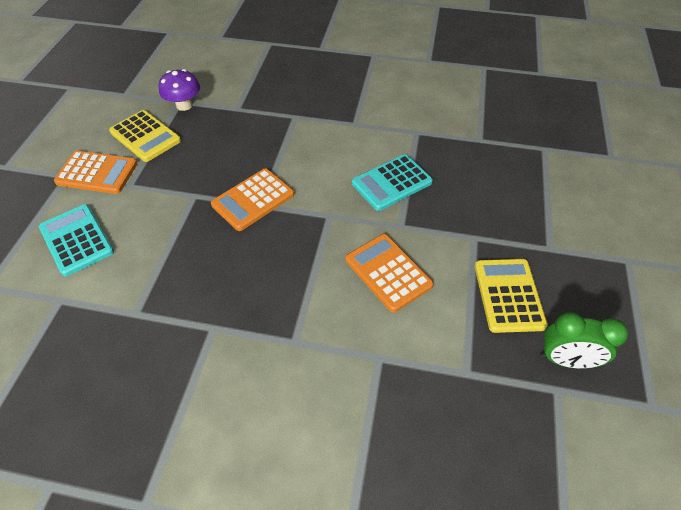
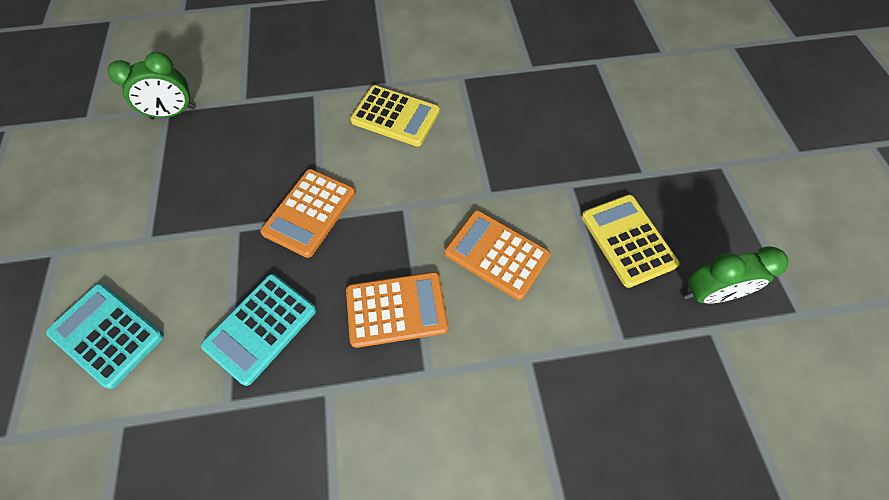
camera: 20 degrees left, 10 degrees up
orange calculator [54,151,137,194] -> orange calculator moved to [346,272,448,348]
yellow calculator [109,110,181,162] -> yellow calculator moved to [350,85,440,146]
purple mushroom [159,69,200,111] -> green clock [108,52,195,120]
turquoise calculator [352,154,433,211] -> turquoise calculator moved to [201,274,316,386]

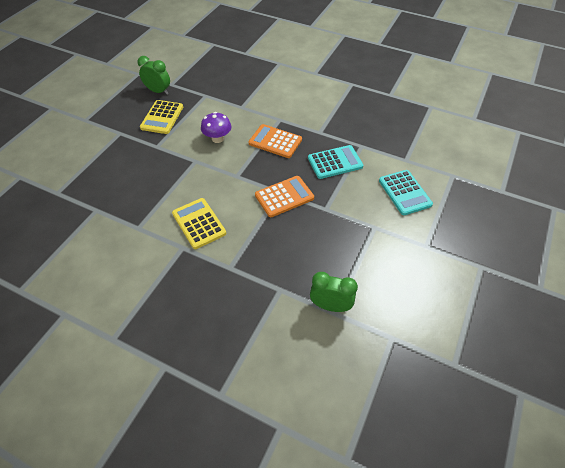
camera: 145 degrees left, 10 degrees down
orange calculator [445,210,551,300] -> purple mushroom [201,112,231,143]

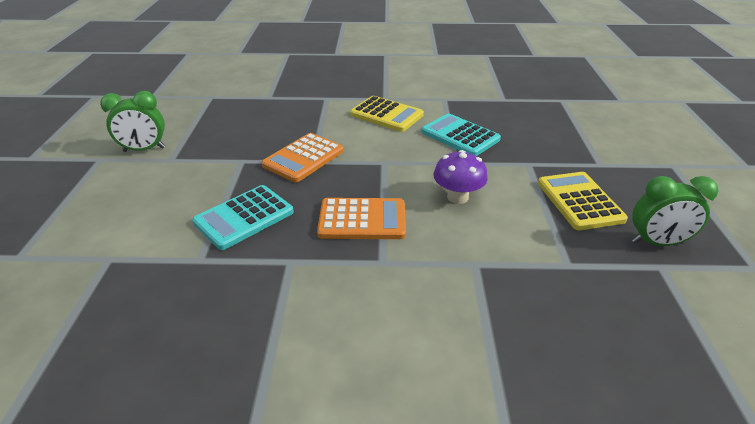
camera: 155 degrees right, 15 degrees down
green clock [310,272,358,312] -> green clock moved to [100,91,165,152]
turquoise calculator [379,170,433,215] -> turquoise calculator moved to [421,114,501,156]

